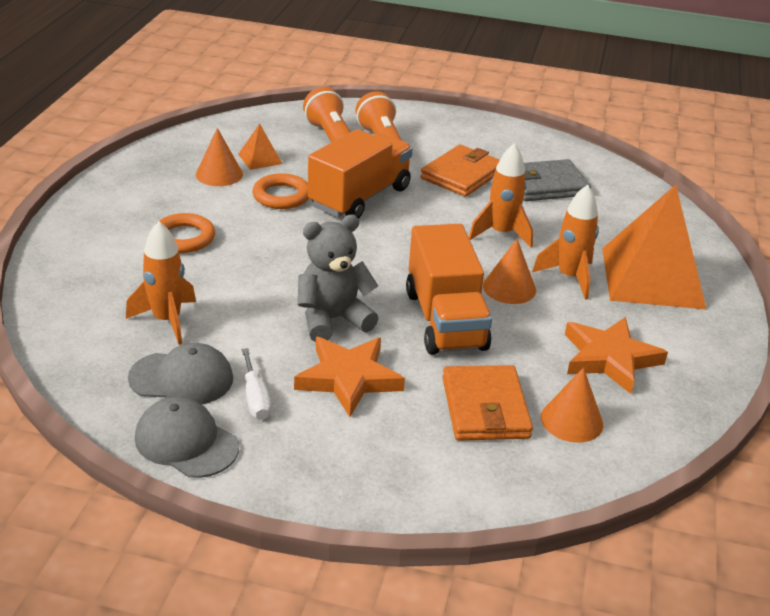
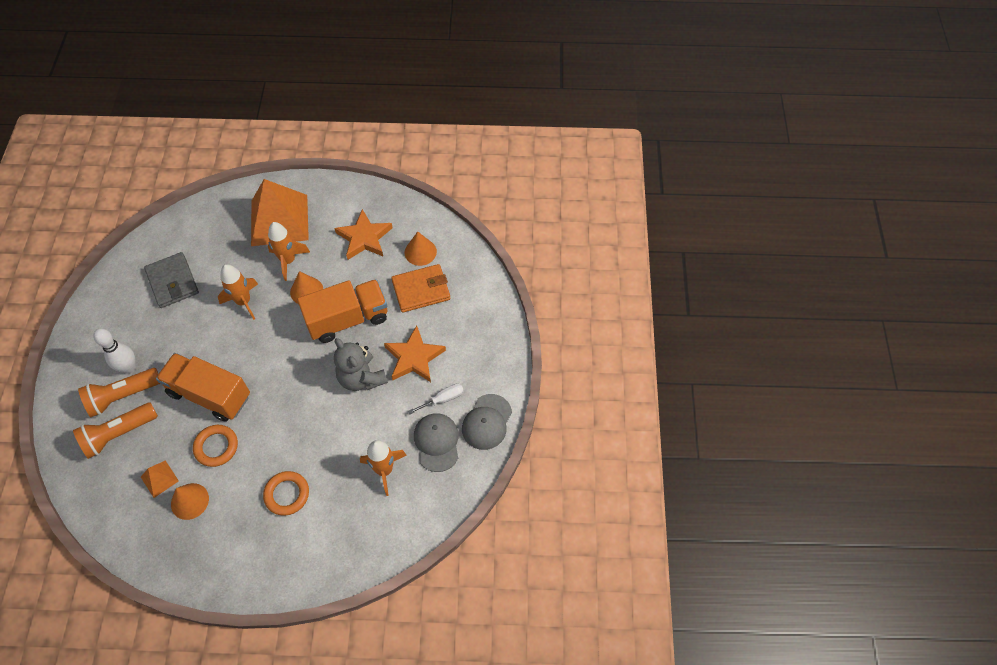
camera: 100 degrees left, 25 degrees up
orange wallet [421,145,500,197] -> none
none -> white bowling pin [93,328,136,374]

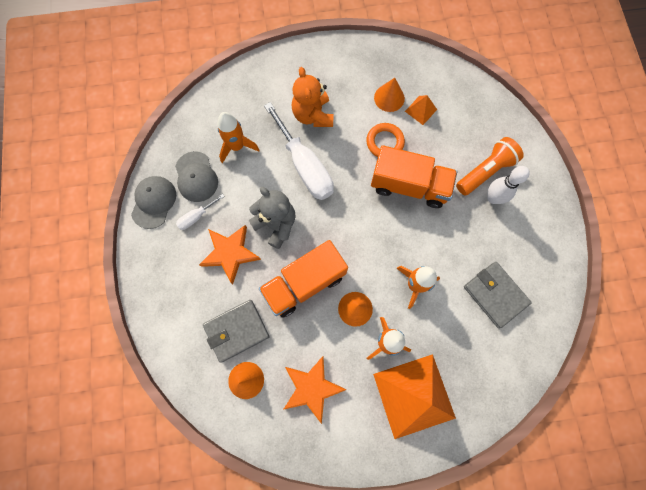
camera: 170 degrees right, 15 degrees up
orange flashlight [73,402,158,459] -> none
orange ring [263,471,309,516] -> orange teddy bear [292,67,333,127]
orange wallet [391,264,450,313] -> grey wallet [203,300,269,363]
none -> white screwdriver [264,102,334,200]

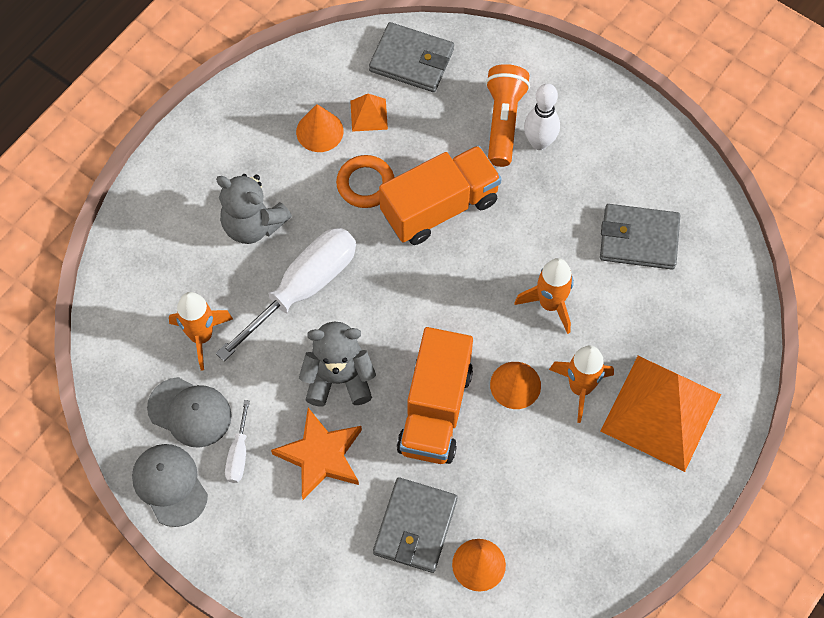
camera: 45 degrees left, 10 degrees down
white screwdriver [264,102,334,200] -> white screwdriver turned 60 degrees counterclockwise [216,228,356,361]
orange star [283,356,346,424] -> none
orange teddy bear [292,67,333,127] -> grey teddy bear [216,174,292,244]
none -> grey wallet [369,22,454,92]

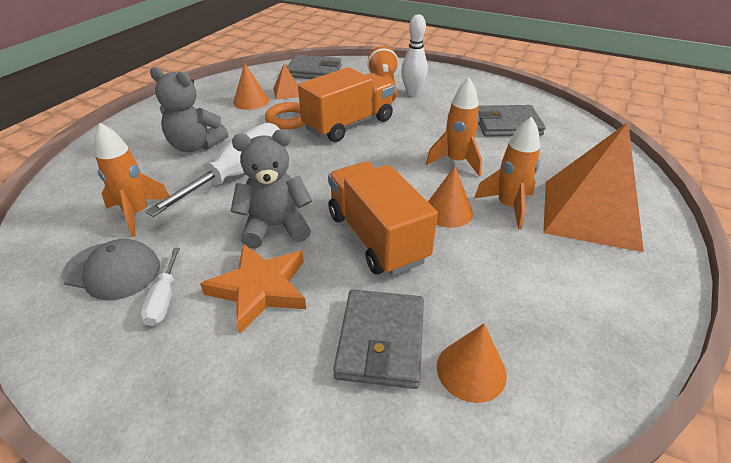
camera: 10 degrees left, 25 degrees down
grey cap [132,444,208,527] -> none
orange truck [397,327,473,464] -> orange truck turned 150 degrees clockwise [328,162,438,276]

